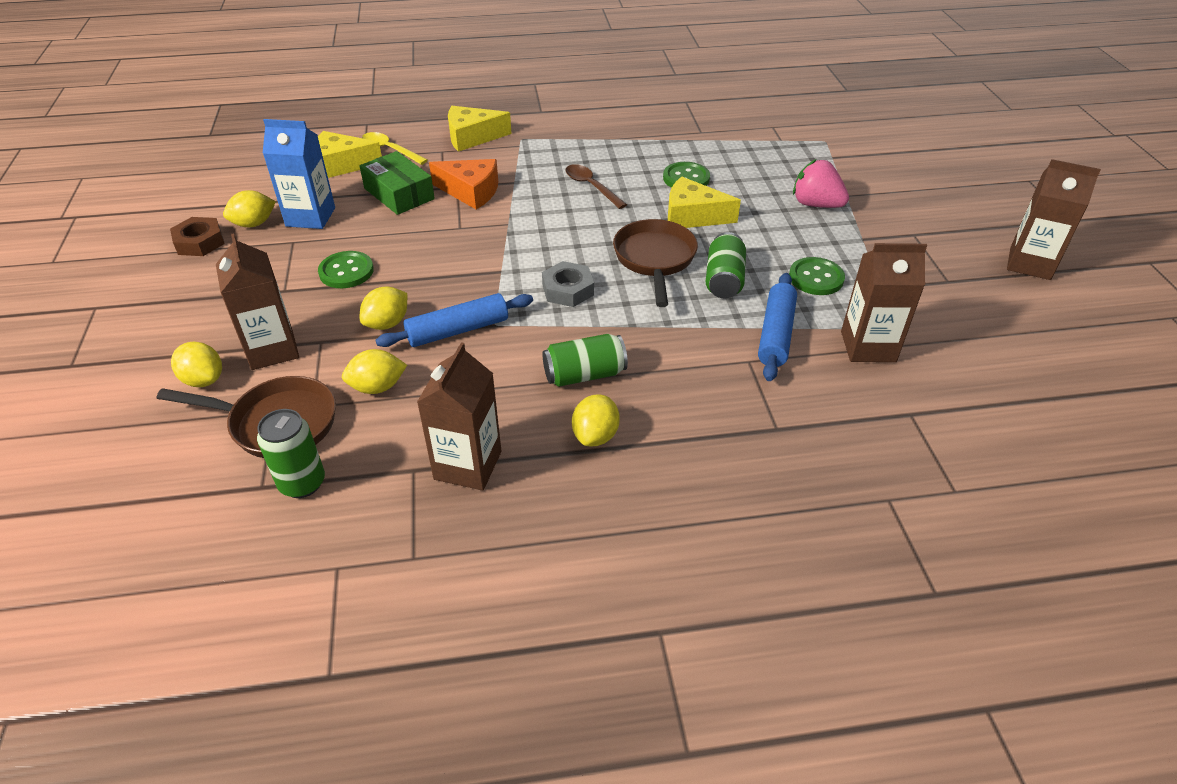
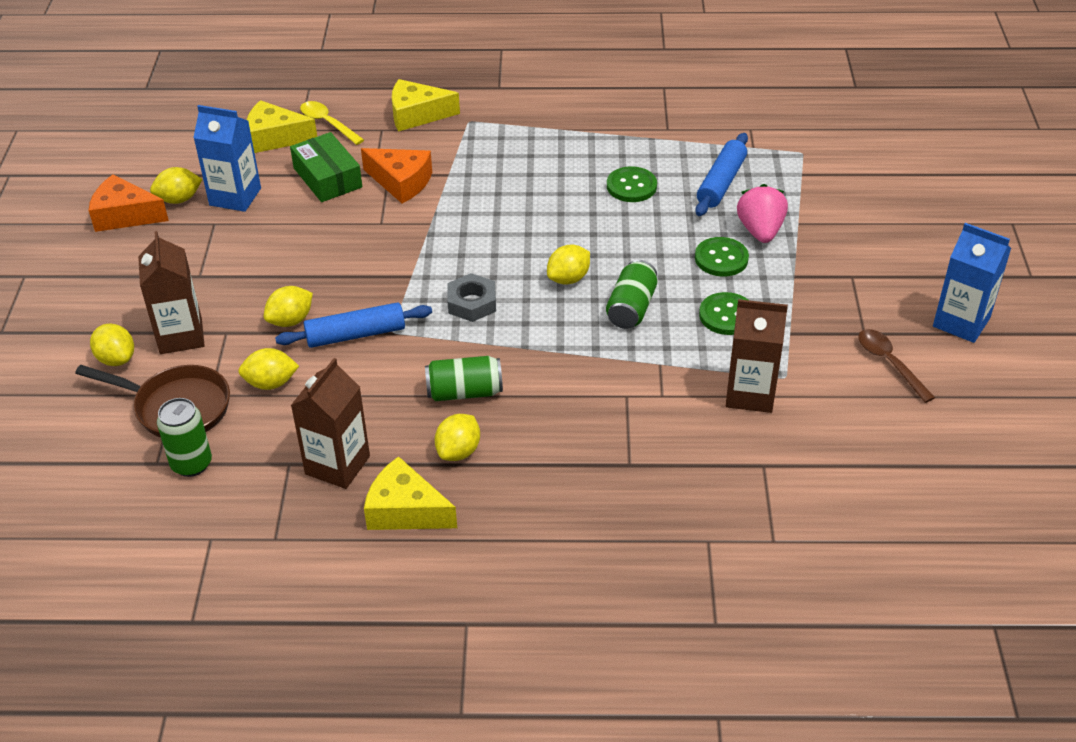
camera: 10 degrees right, 0 degrees up
brown nut [170,217,225,256] -> orange cheese [89,174,169,232]
green button [318,251,374,288] -> green button moved to [695,237,749,277]
brown spoon [565,164,627,209] -> brown spoon moved to [858,329,935,403]
brown pan [613,219,698,307] -> yellow lemon [547,245,590,285]
yellow cheese [668,177,741,228] -> yellow cheese moved to [364,456,457,530]
blue rolling pin [758,273,797,381] -> blue rolling pin moved to [695,133,748,216]
pink strawberry [793,159,849,208] -> pink strawberry turned 45 degrees clockwise [737,184,788,243]
brown carton [1007,159,1101,280] -> blue carton [933,223,1011,343]

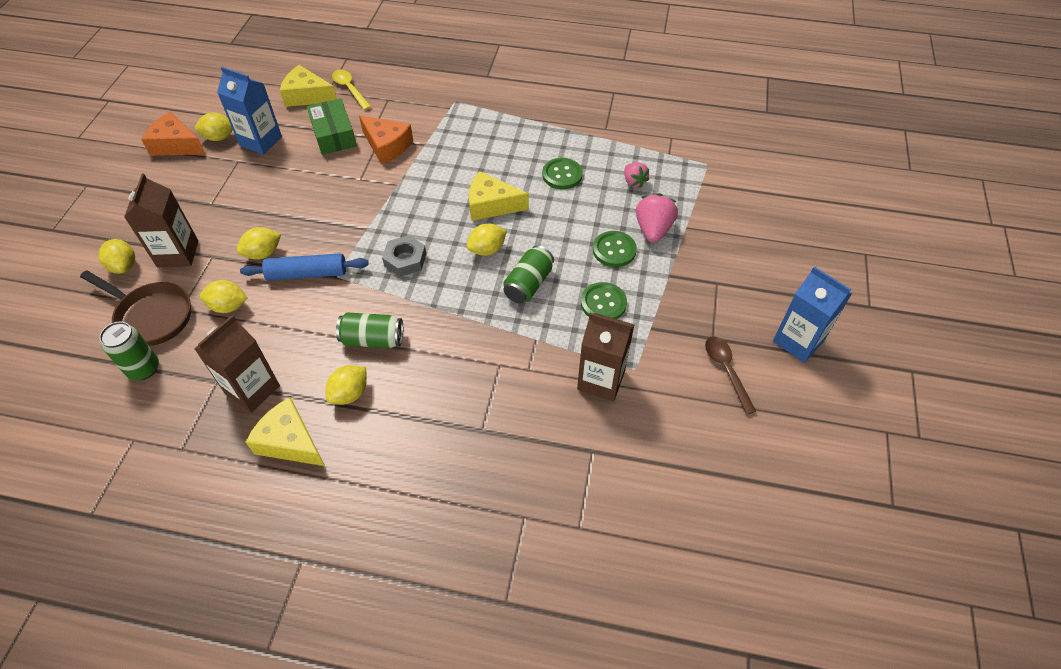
camera: 10 degrees right, 10 degrees up
yellow cheese [392,79,460,132] -> yellow cheese moved to [469,171,529,221]
blue rolling pin [695,133,748,216] -> pink strawberry [624,163,649,188]

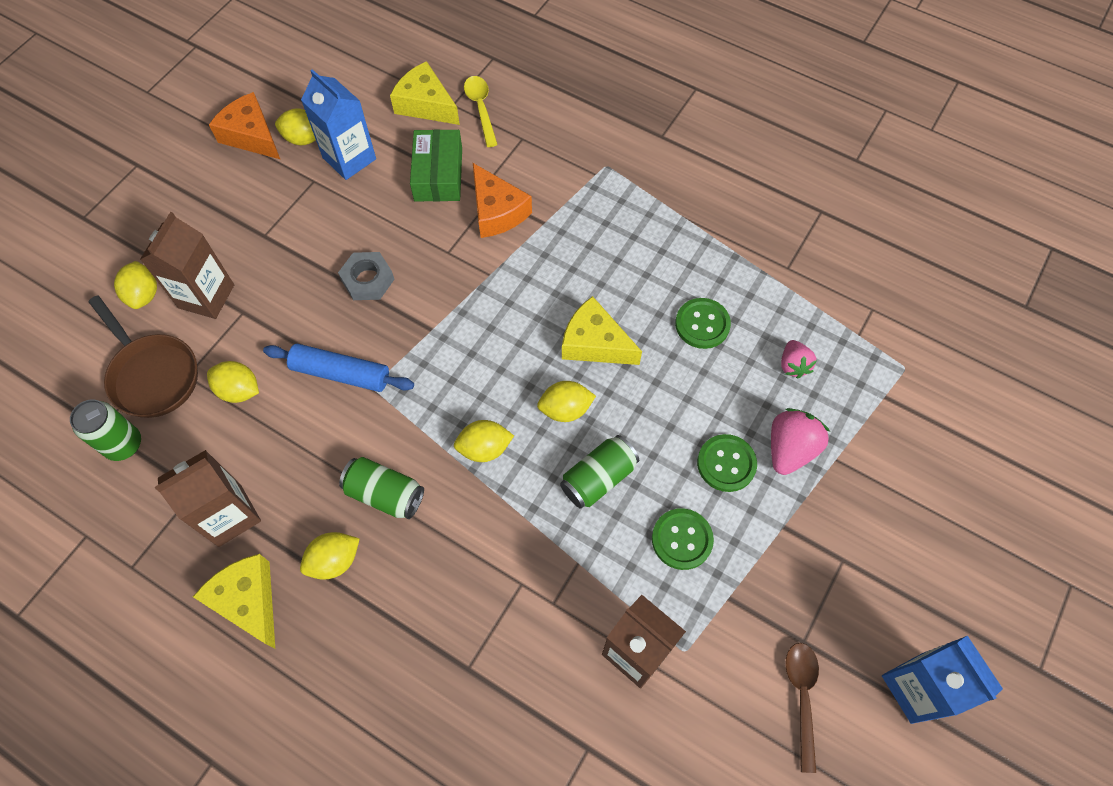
camera: 20 degrees right, 10 degrees up
yellow lemon [237,227,281,260] -> yellow lemon moved to [454,420,514,462]
grey nut [382,235,426,277] -> grey nut moved to [338,252,395,300]

